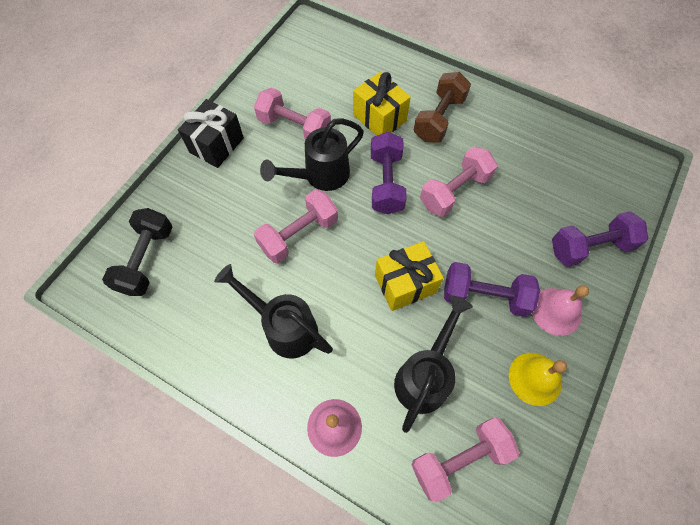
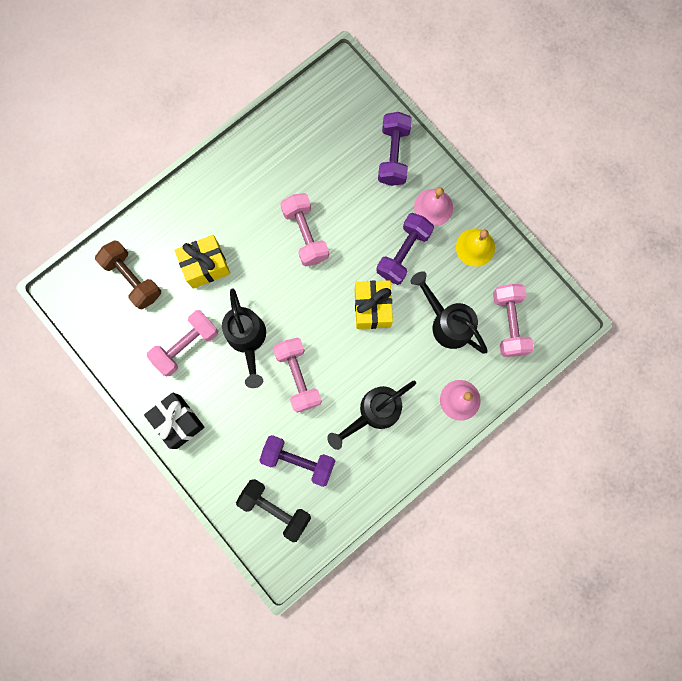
camera: 70 degrees left, 15 degrees up
purple dumbbell [371,132,407,214] -> purple dumbbell moved to [259,435,335,487]
brown dumbbell [414,72,471,143] -> brown dumbbell moved to [95,240,161,309]

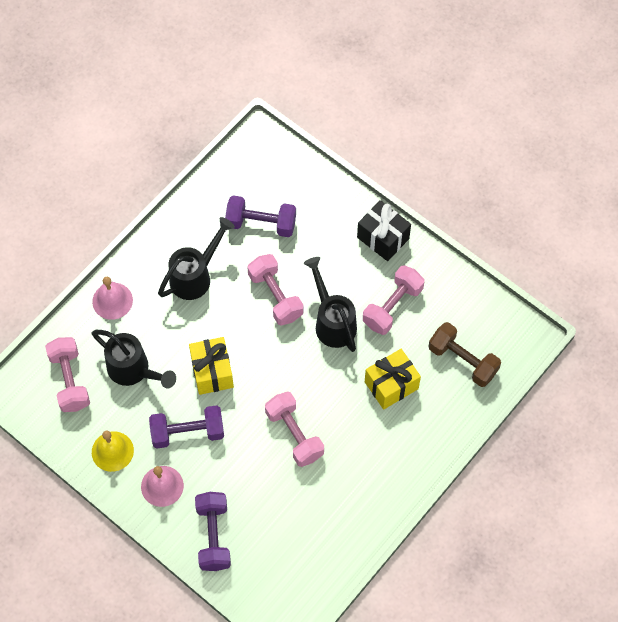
camera: 170 degrees right, 15 degrees down
black dumbbell [236,479,311,542] -> none
purple dumbbell [376,213,434,285] -> purple dumbbell turned 60 degrees clockwise [149,405,224,449]

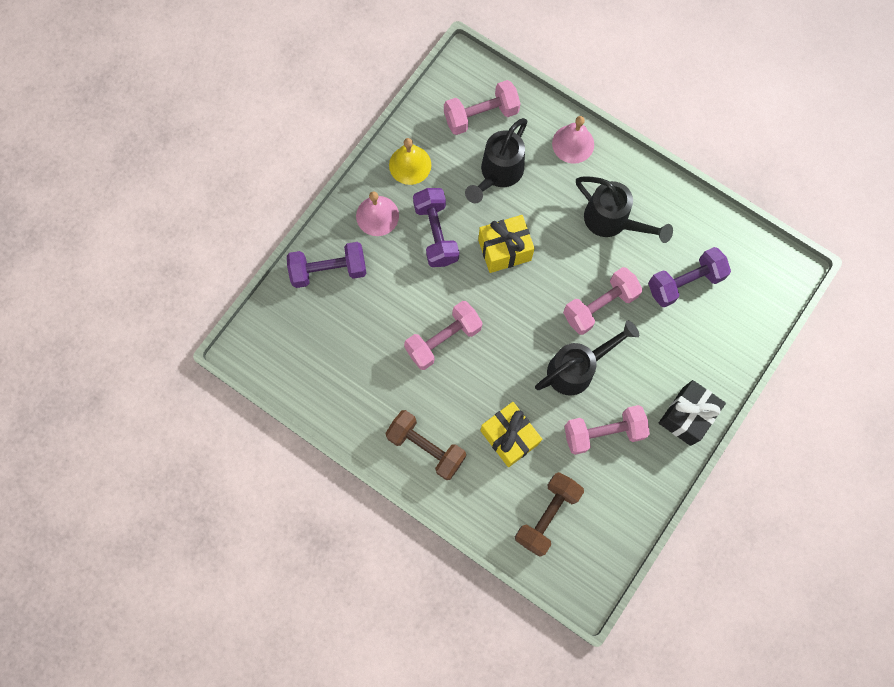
camera: 85 degrees right, 10 degrees up
purple dumbbell [225,195,296,237] -> purple dumbbell turned 60 degrees clockwise [648,247,731,308]
pink dumbbell [363,265,425,335] -> pink dumbbell turned 45 degrees counterclockwise [564,405,650,455]
none -> brown dumbbell [385,410,466,480]

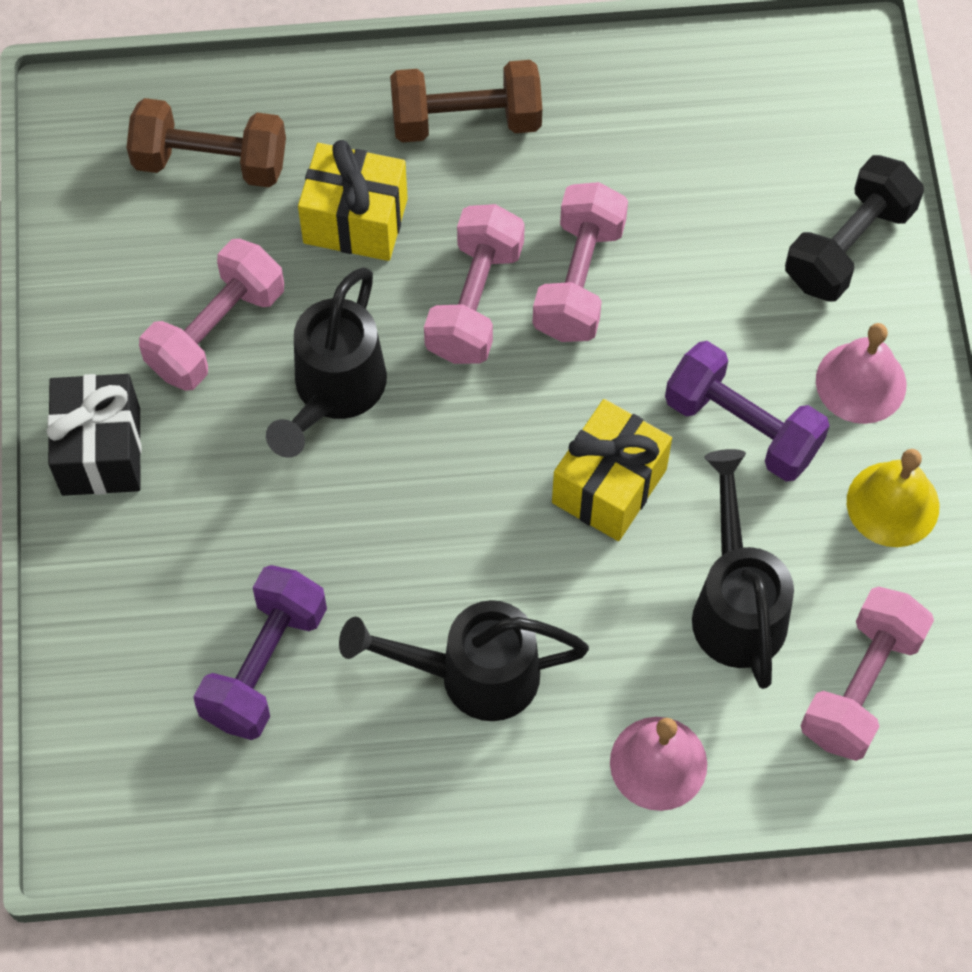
camera: 140 degrees right, 10 degrees down
purple dumbbell [287,242,366,288] -> black dumbbell [785,155,924,302]
brown dumbbell [515,472,584,557] -> brown dumbbell turned 75 degrees counterclockwise [127,98,286,187]
pink dumbbell [563,267,642,335] -> pink dumbbell moved to [424,204,525,364]

